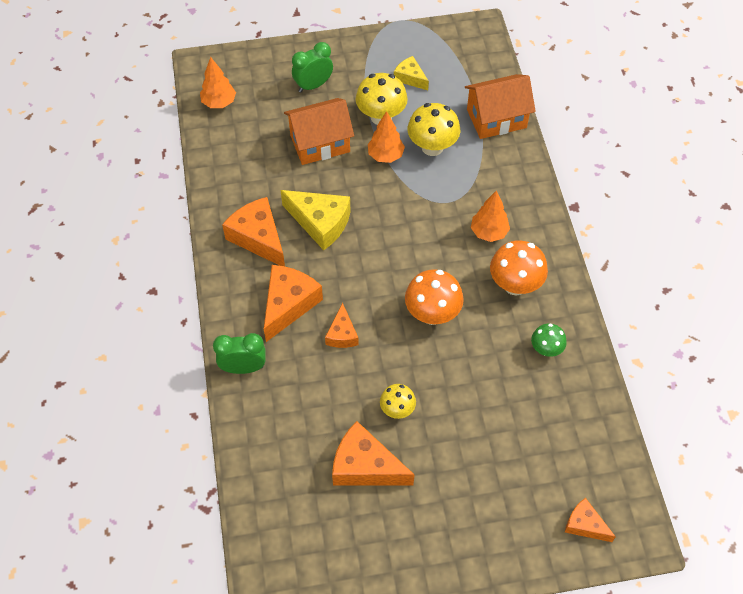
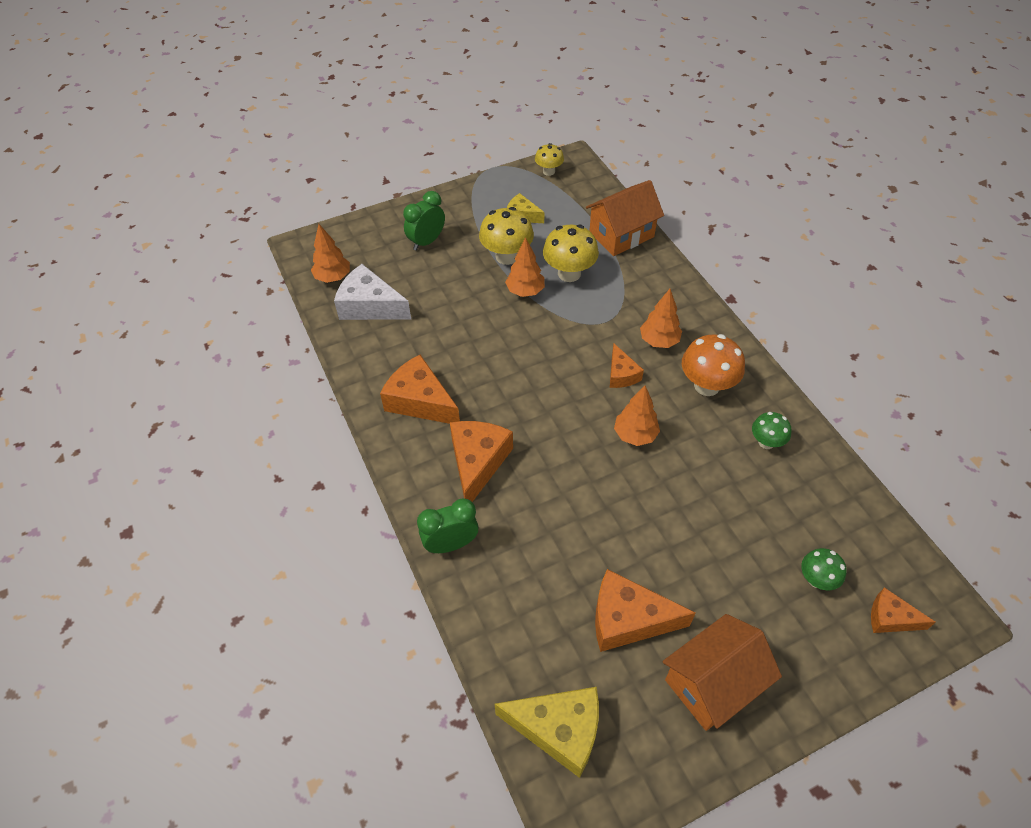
camera: 15 degrees left, 5 degrees down
yellow cheese [281,190,351,250] -> yellow cheese moved to [495,687,599,778]
orange house [284,98,354,165] -> orange house moved to [663,614,782,731]
orange cheese [325,303,359,348] -> orange cheese moved to [610,344,644,388]
yellow mushroom [380,384,416,419] -> yellow mushroom moved to [535,143,564,176]
orange mushroom [405,269,464,325] -> orange tree [614,385,660,446]
none -> white cheese [334,264,411,320]
none -> green mushroom [801,548,847,590]

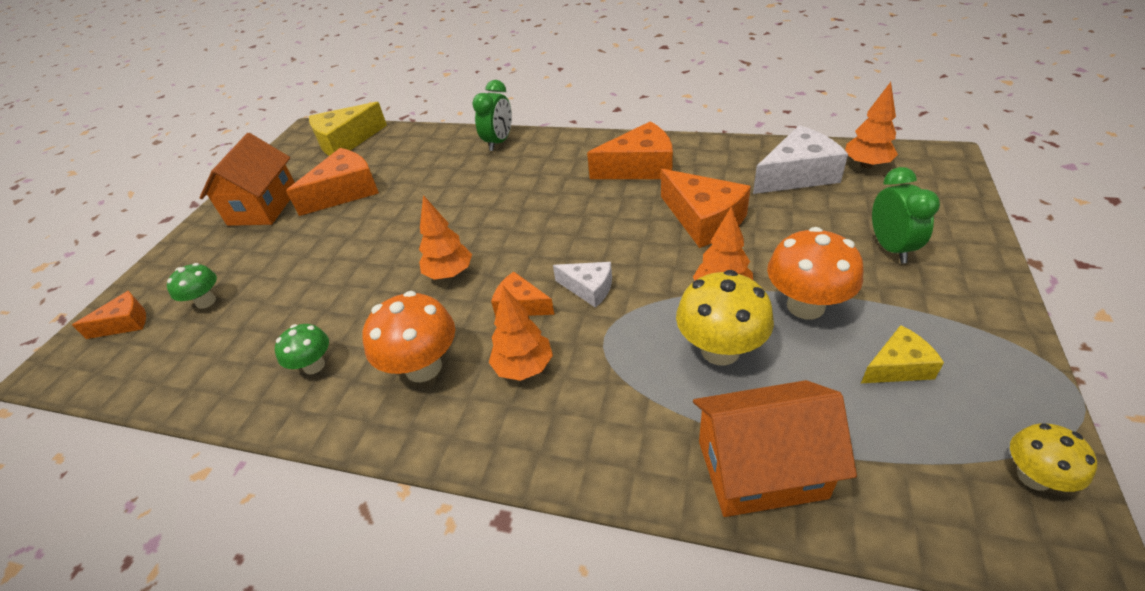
camera: 135 degrees right, 10 degrees down
orange cheese [450,421,513,502] -> orange cheese moved to [661,169,751,248]
yellow mushroom [479,207,534,265] -> orange mushroom [767,227,864,319]
orange house [586,180,664,256] -> orange house turned 75 degrees clockwise [693,380,857,517]
none -> white cheese [553,262,612,308]

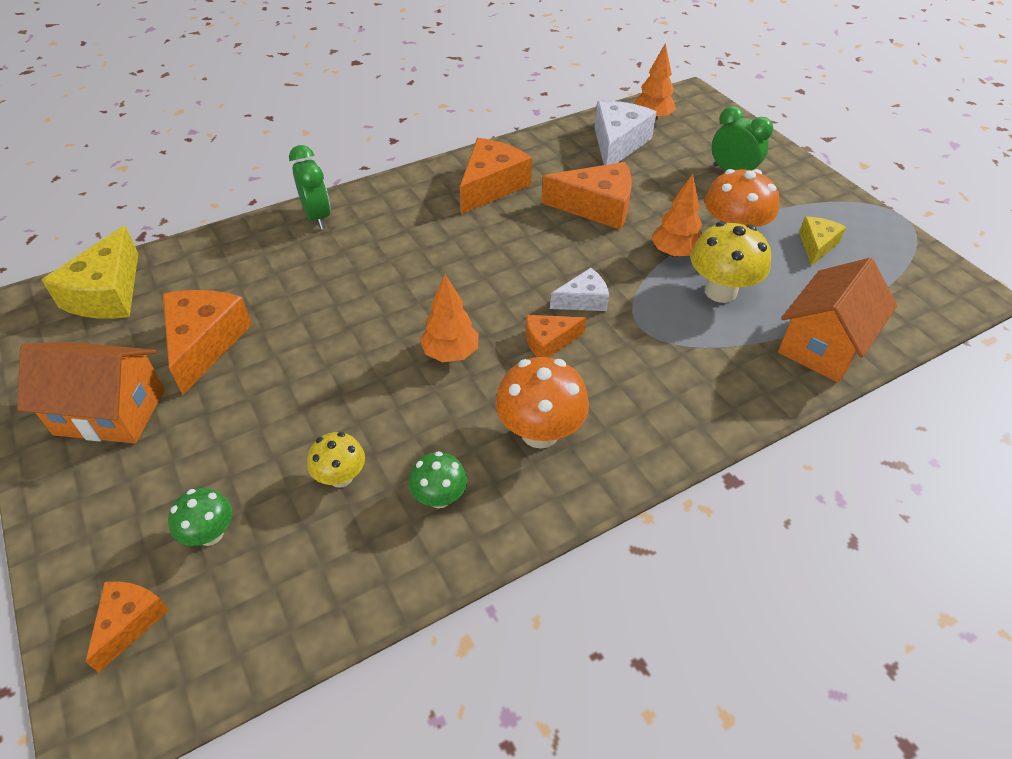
camera: 50 degrees left, 5 degrees up
orange house [199,133,295,226] -> orange house turned 45 degrees counterclockwise [17,342,165,444]
orange tree [489,286,553,381] -> none
yellow mushroom [1010,423,1097,492] -> yellow mushroom moved to [307,432,365,488]

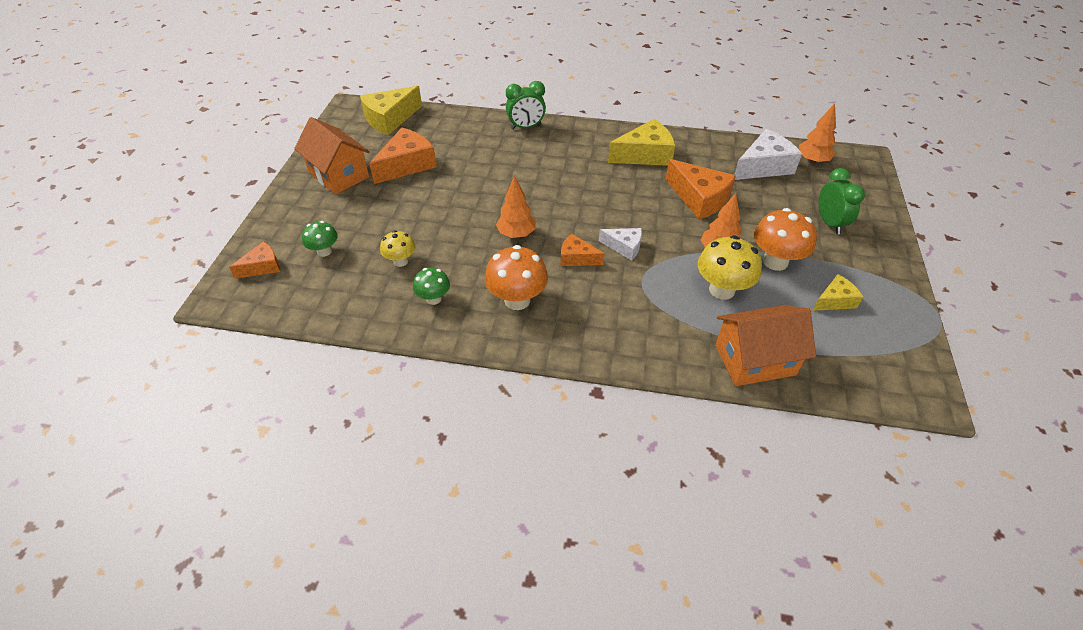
camera: 40 degrees right, 0 degrees up
green clock [289,145,331,229] -> green clock turned 60 degrees clockwise [506,81,546,130]
orange cheese [460,138,532,214] -> yellow cheese [608,119,675,166]

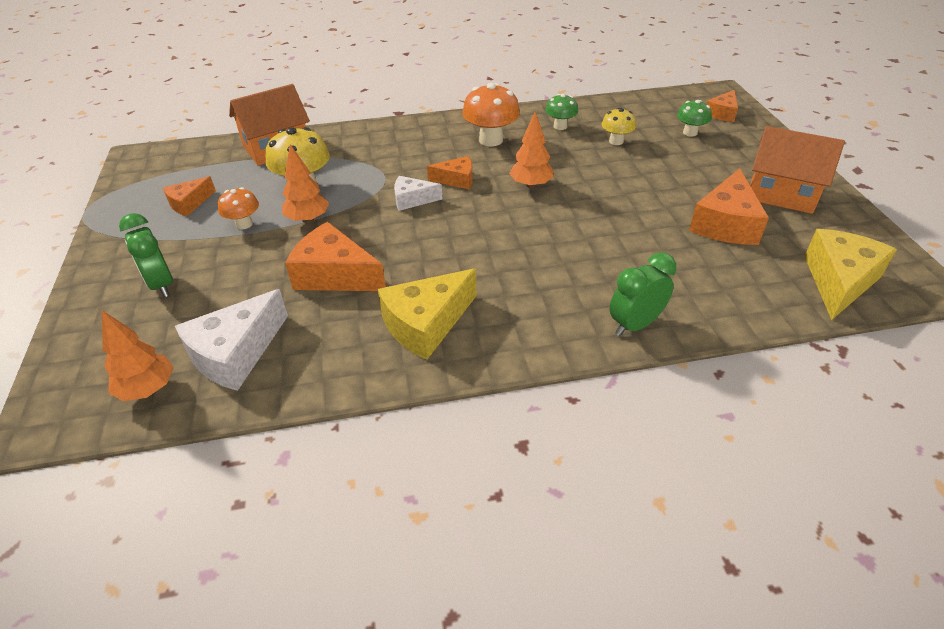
camera: 160 degrees right, 5 degrees down
orange mushroom [754,208,817,271] -> orange mushroom [218,187,259,229], size x0.59
yellow cheese [812,274,863,311] -> orange cheese [163,176,216,216]

